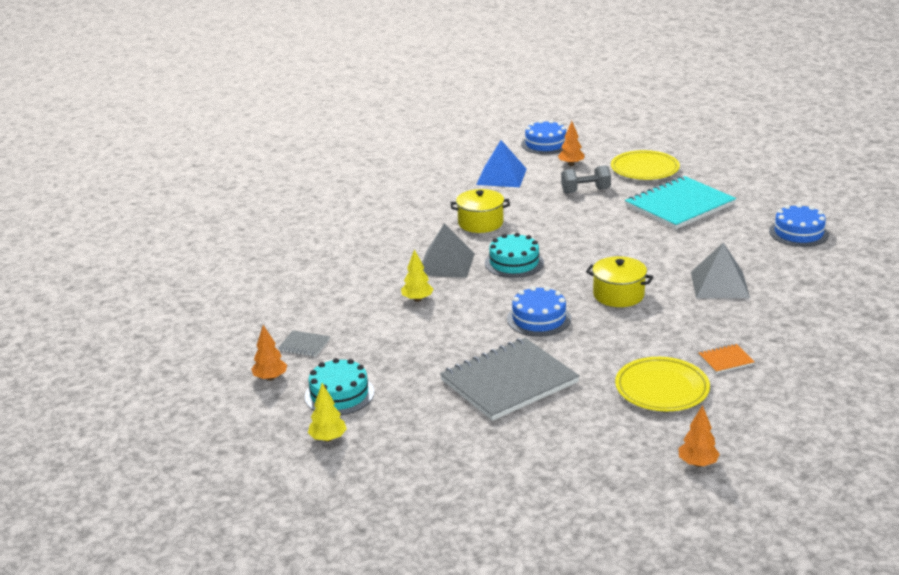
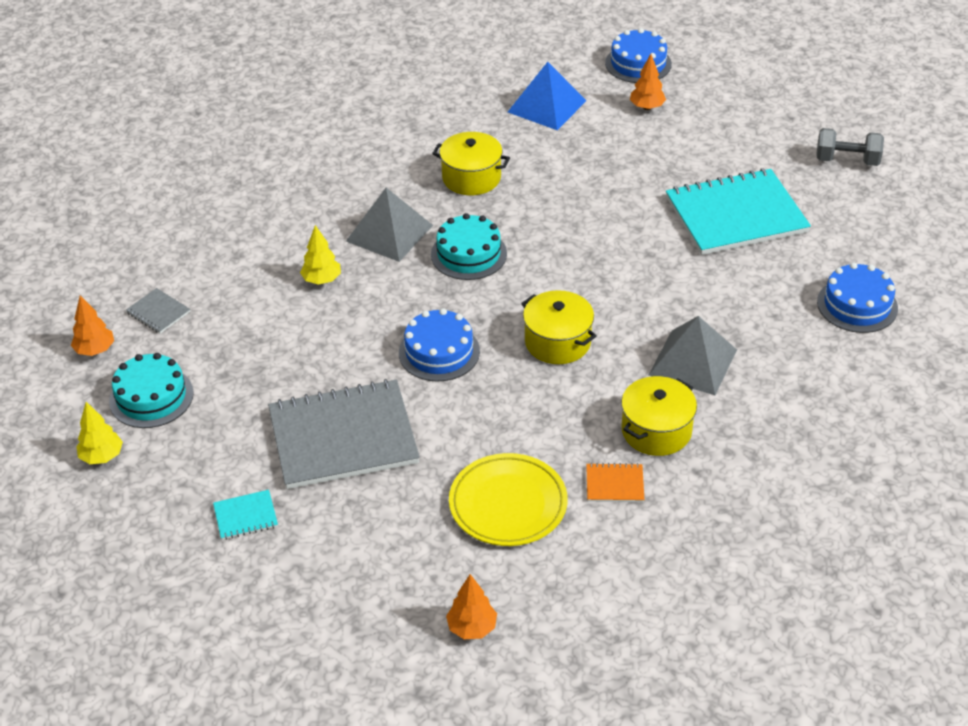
camera: 20 degrees right, 15 degrees up
grey dumbbell [561,165,611,193] -> grey dumbbell moved to [816,128,884,166]
yellow plate [611,150,680,180] -> none
none -> turquoise notebook [213,490,278,540]
none -> yellow pot [621,376,697,456]

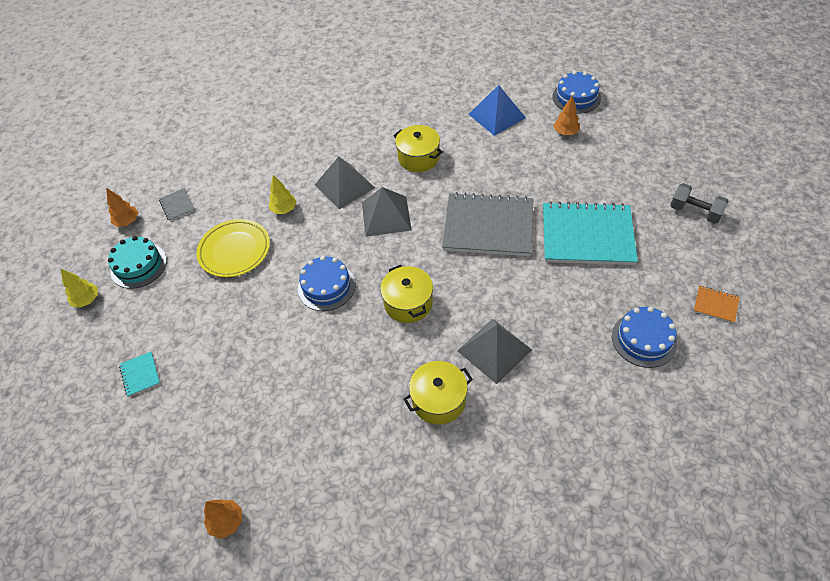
camera: 25 degrees right, 10 degrees up
turquoise notebook [213,490,278,540] -> turquoise notebook turned 60 degrees clockwise [119,352,160,397]
grey notebook [268,379,420,489] -> grey notebook moved to [442,192,533,256]
turquoise cake [431,213,507,280] -> grey pyramid [362,187,412,237]
yellow plate [449,453,568,546] -> yellow plate moved to [196,219,270,277]
orange notebook [586,463,645,502] -> orange notebook moved to [693,286,740,323]

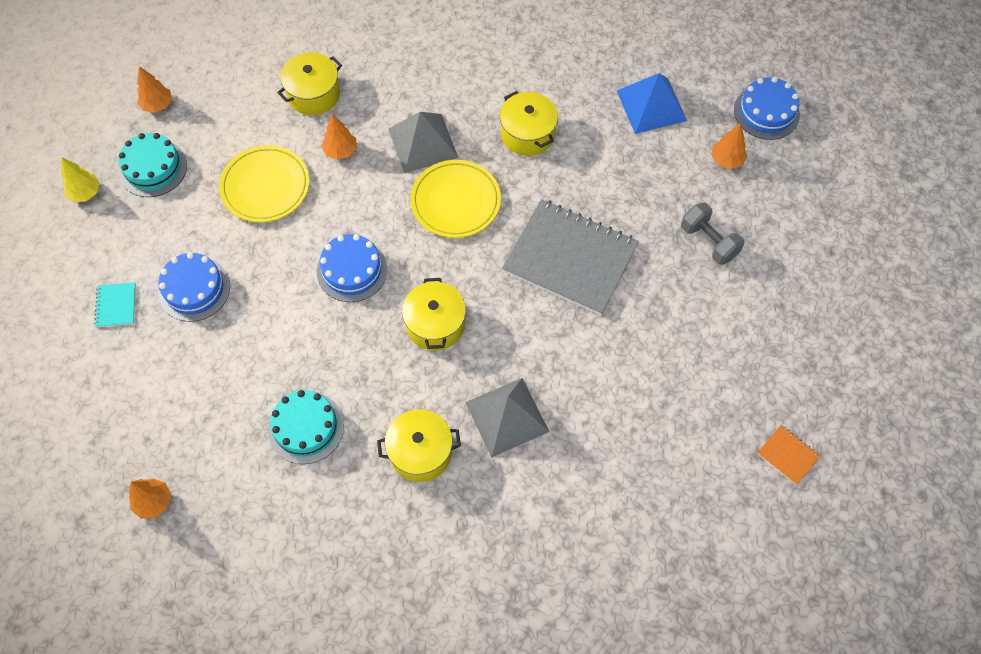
camera: 15 degrees right, 10 degrees up
grey notebook [159,188,195,221] -> none
yellow tree [269,175,297,214] -> orange tree [321,114,357,160]
grey pyramid [362,187,412,237] -> yellow plate [410,160,501,238]
turquoise notebook [543,202,638,265] -> none
blue cake [612,307,677,368] -> blue cake moved to [158,252,230,322]
grey dumbbell [670,183,729,224] -> grey dumbbell moved to [681,202,744,265]
none -> turquoise cake [268,390,344,464]
none -> yellow pot [277,53,342,115]

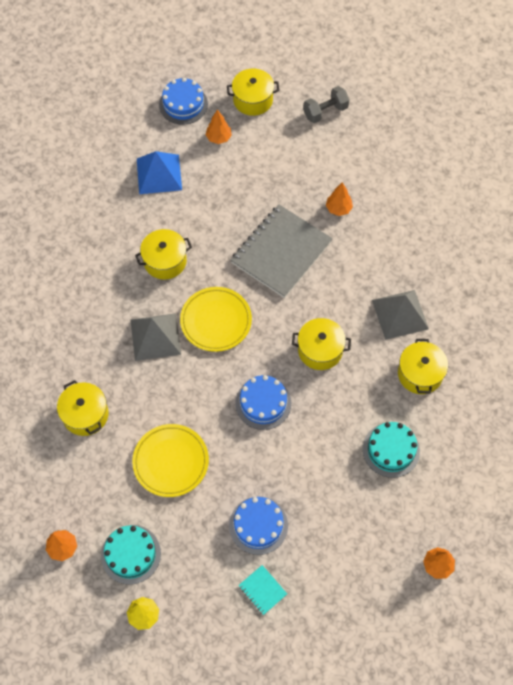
camera: 80 degrees left, 0 degrees up
turquoise notebook [94,282,136,327] -> turquoise notebook turned 45 degrees clockwise [238,565,287,615]
orange tree [321,114,357,160] -> orange tree moved to [326,182,353,216]
grey dumbbell [681,202,744,265] -> grey dumbbell moved to [303,86,350,123]
orange notebook [757,425,821,485] -> none
none -> yellow pot [227,69,279,116]

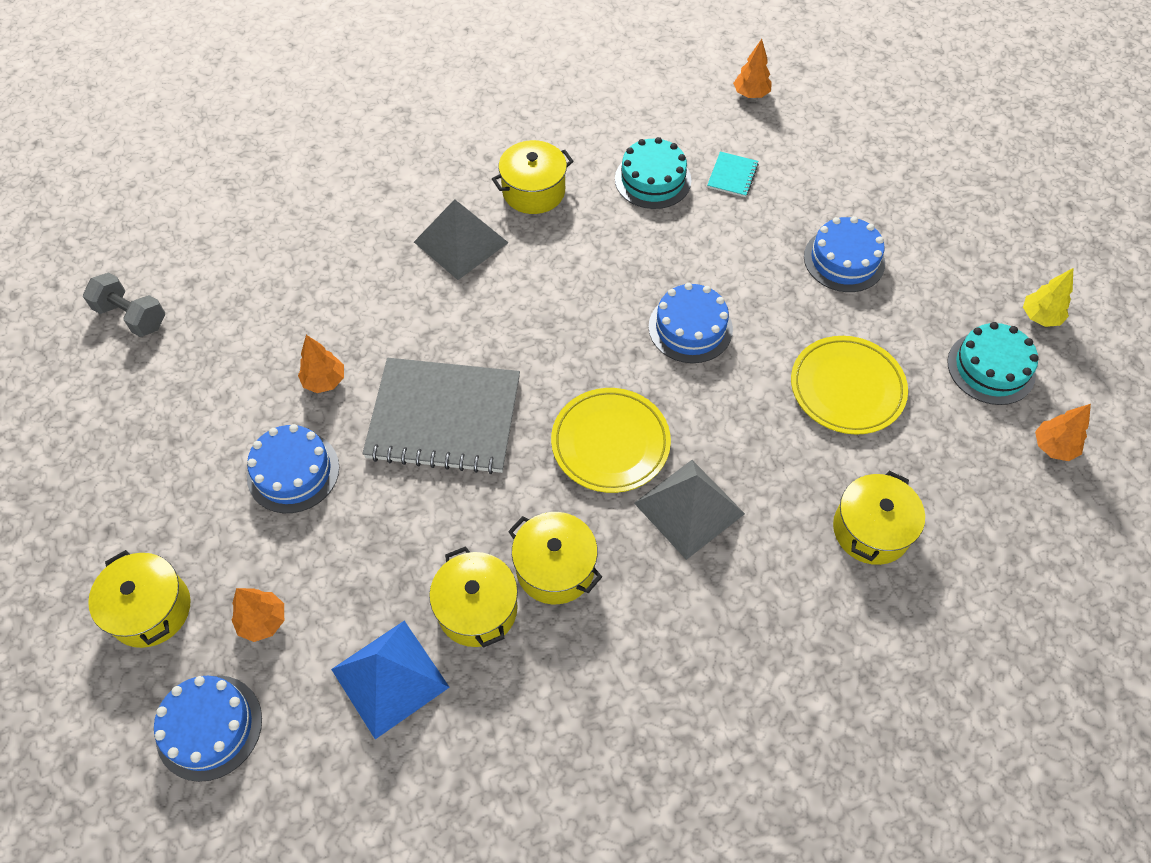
camera: 120 degrees left, 5 degrees down
turquoise notebook [238,565,287,615] -> turquoise notebook moved to [707,152,759,197]
yellow pot [292,318,351,370] -> yellow pot moved to [429,546,518,648]
grey dumbbell [303,86,350,123] -> grey dumbbell moved to [83,272,165,337]
none -> blue cake [247,424,339,513]

